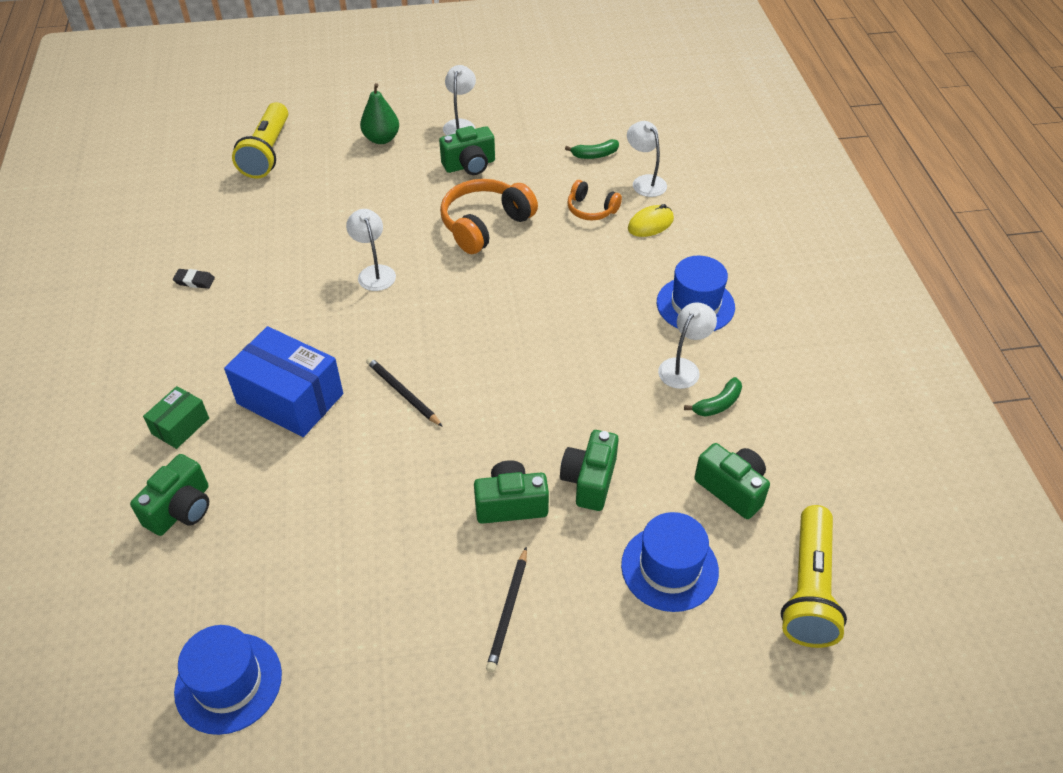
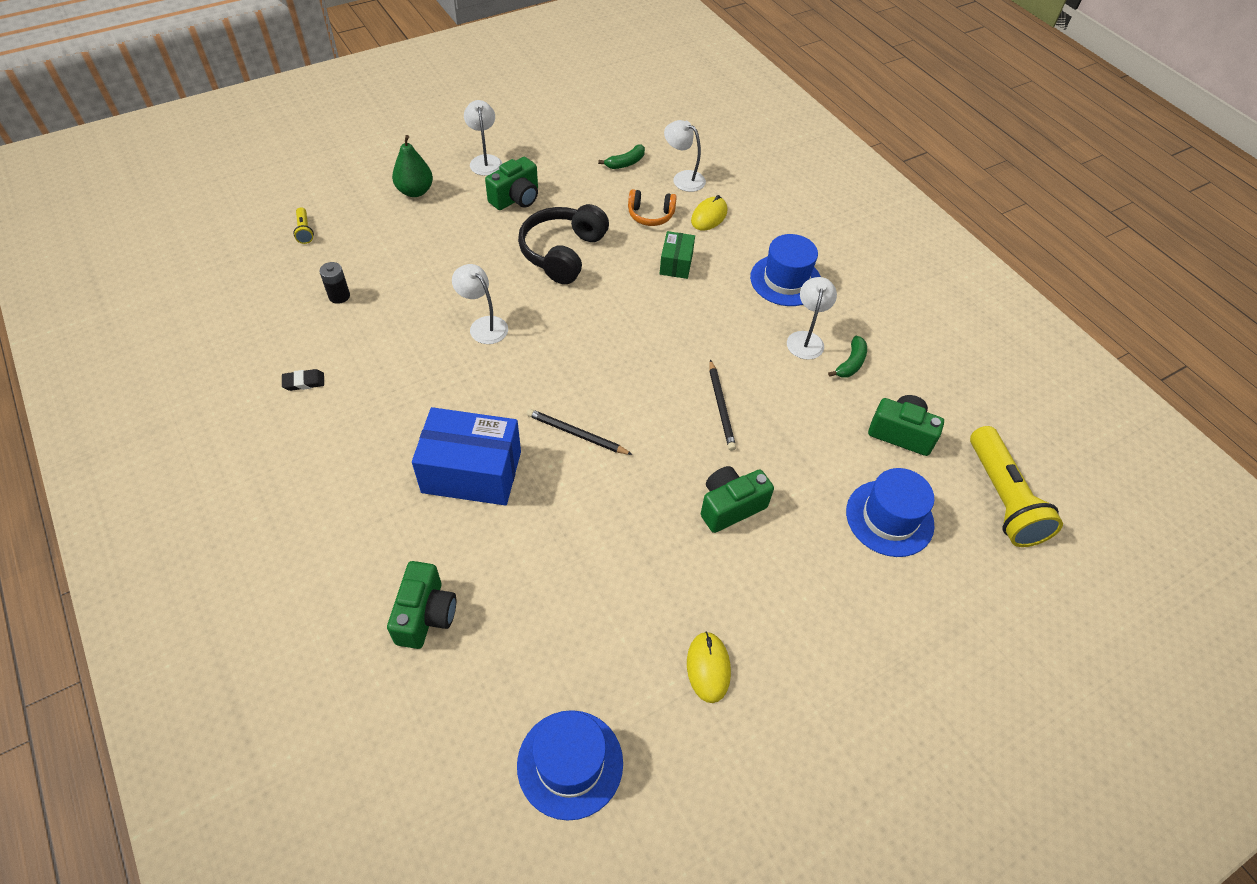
camera: 25 degrees left, 5 degrees up
green box [143,386,209,449] -> green box moved to [660,231,695,279]
yellow flashlight [232,102,288,179] -> yellow flashlight [293,207,314,244], size x0.43
orange headphones [440,179,538,254] -> black headphones [518,204,609,284]
black pencil [486,547,527,673] -> black pencil moved to [709,359,736,451]
green camera [560,430,619,511] -> none
none -> black battery [319,262,350,304]
none -> yellow mouse [687,631,731,703]

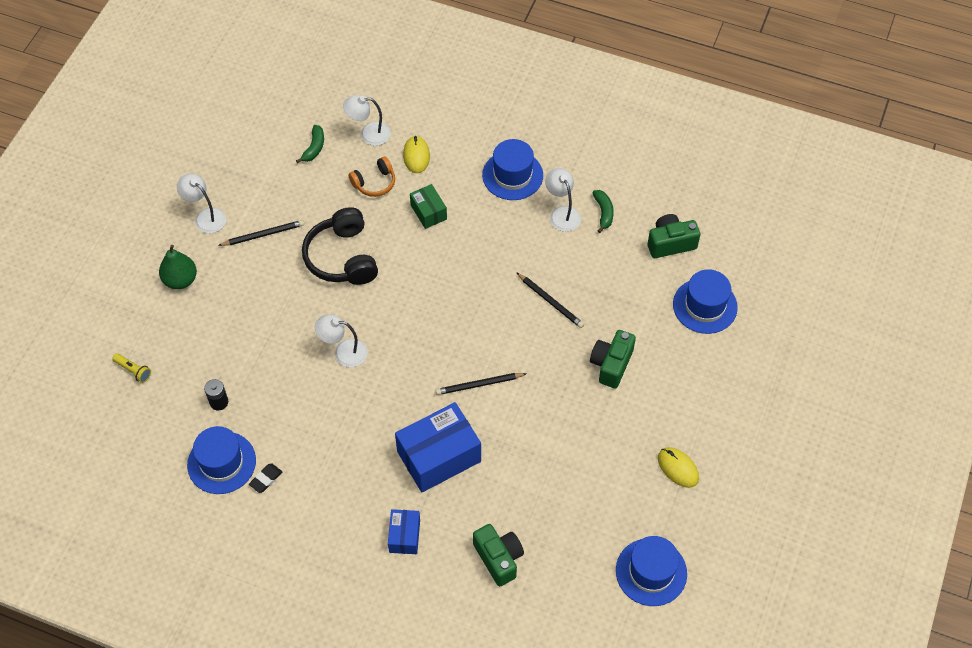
camera: 35 degrees left, 5 degrees up
green camera [485,157,538,210] -> black pencil [218,220,304,246]
yellow flashlight [970,426,1063,547] -> none
none -> blue hat [187,426,256,494]
none -> blue box [388,509,420,554]

